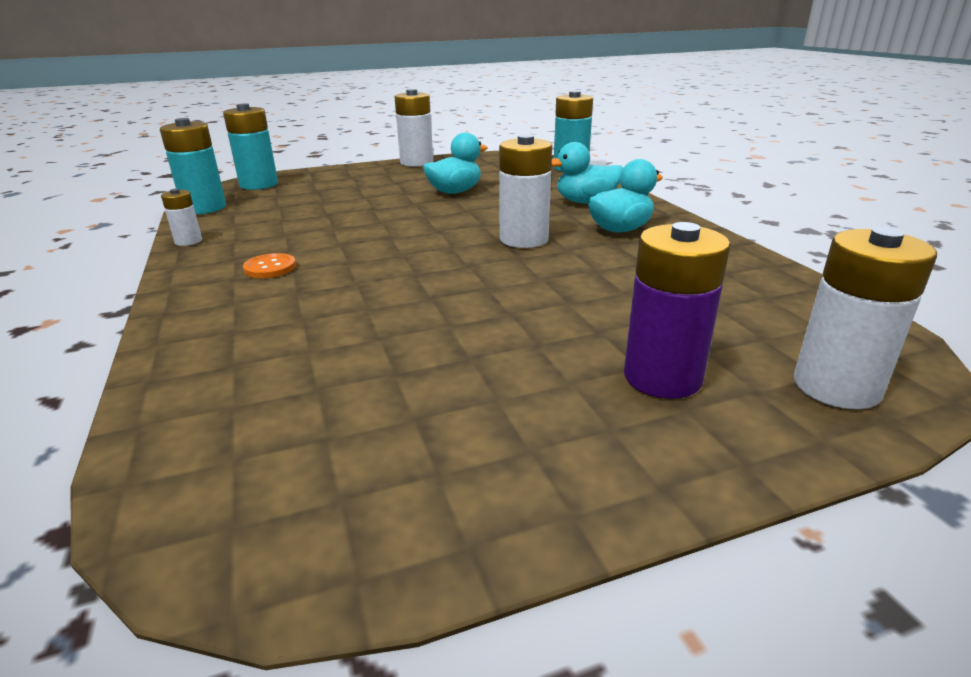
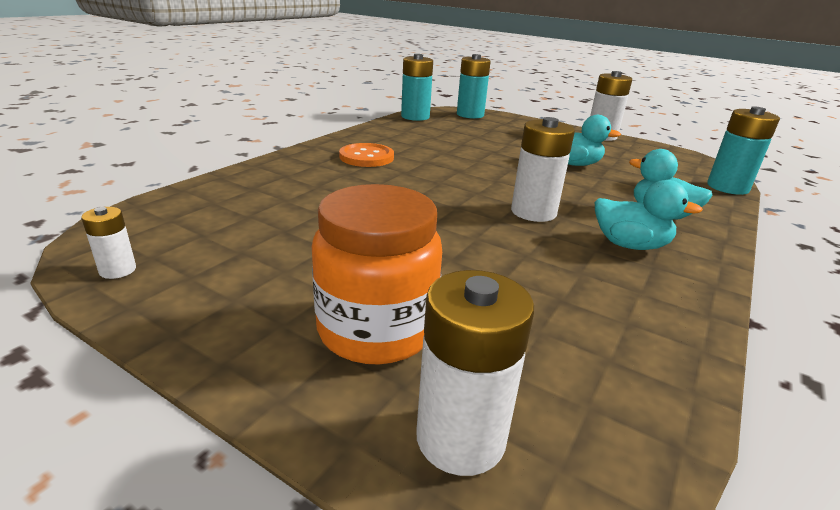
camera: 50 degrees right, 0 degrees up
white battery [161,189,202,246] -> white battery moved to [81,207,136,279]
orange button [243,253,296,278] -> orange button [339,143,394,167], size x1.57
purple battery [624,222,730,399] -> orange jar [312,184,442,364]

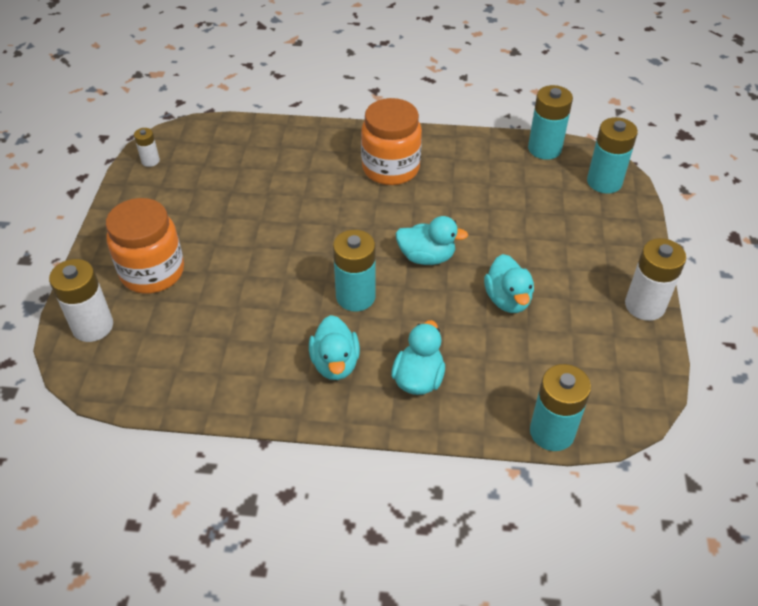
camera: 65 degrees right, 20 degrees up
orange button [339,143,394,167] -> orange jar [361,98,422,185]
white battery [511,117,575,222] -> turquoise battery [333,230,376,311]
none -> turquoise duck [396,216,468,265]

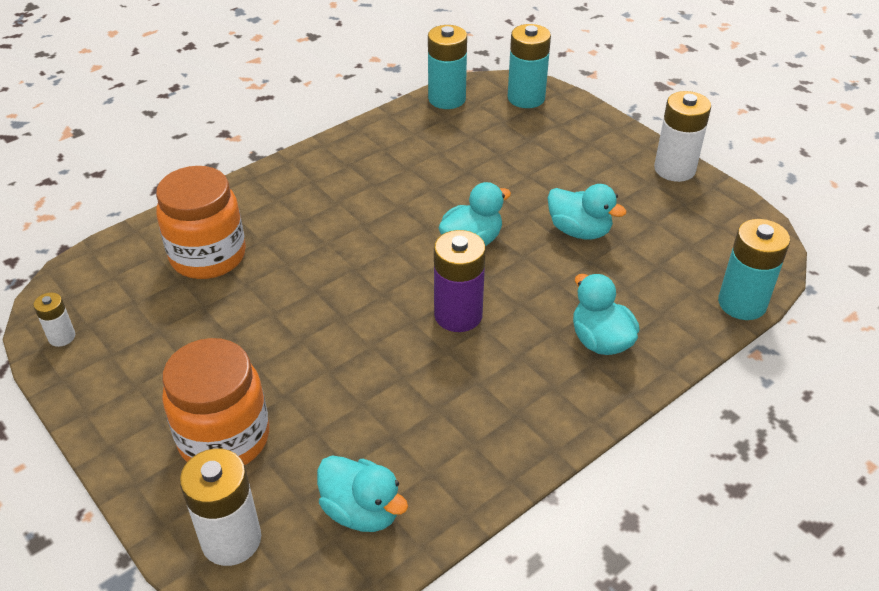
camera: 45 degrees left, 5 degrees down
turquoise duck [309,315,360,380] -> turquoise duck moved to [317,455,408,532]
turquoise battery [333,230,376,311] -> purple battery [434,230,486,332]
orange jar [361,98,422,185] -> orange jar moved to [156,166,246,279]

